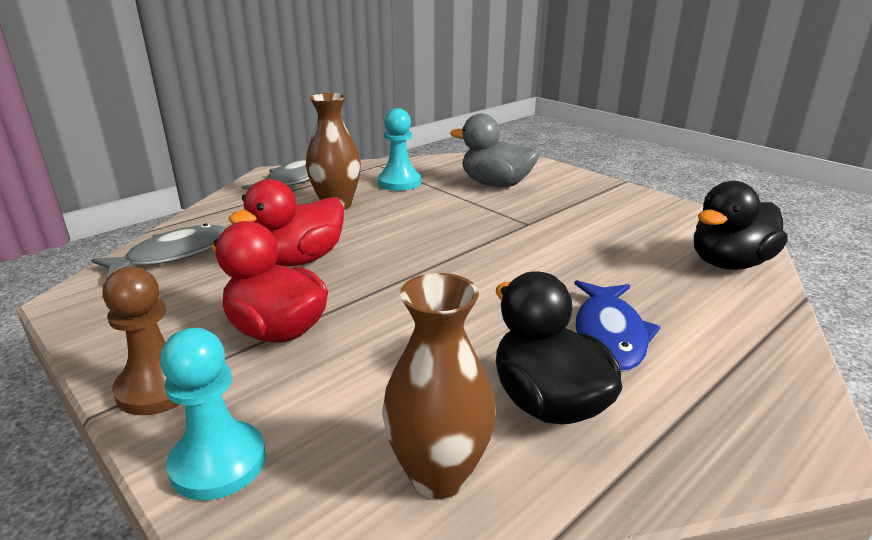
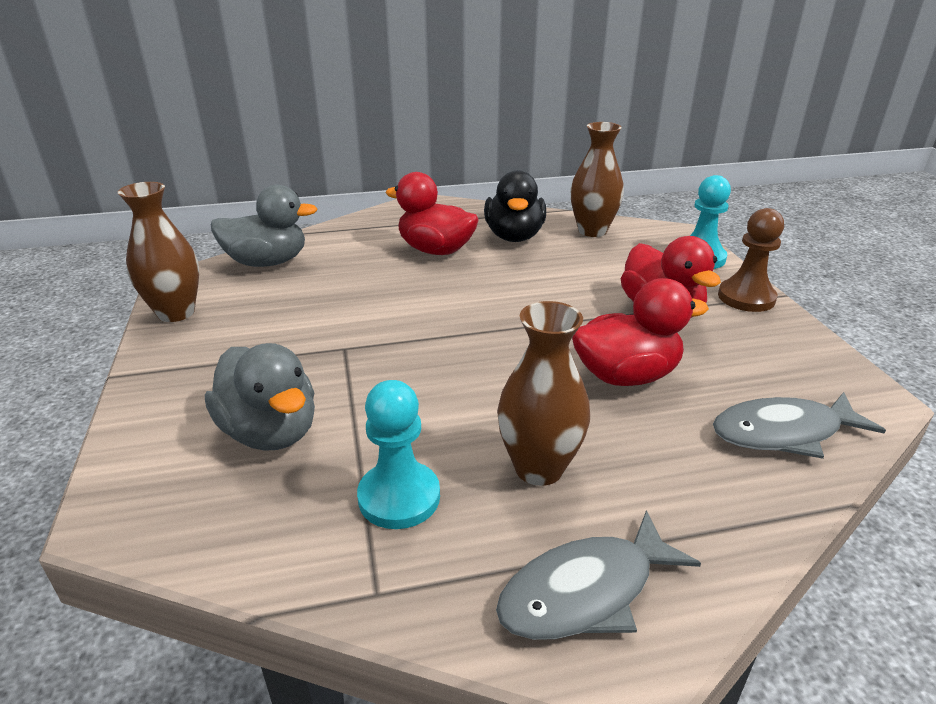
camera: 150 degrees left, 5 degrees up
blue fish [574,280,660,372] -> red duck [385,172,479,255]
black duck [694,181,788,270] -> grey duck [210,185,318,267]
none -> brown vase [118,182,199,322]

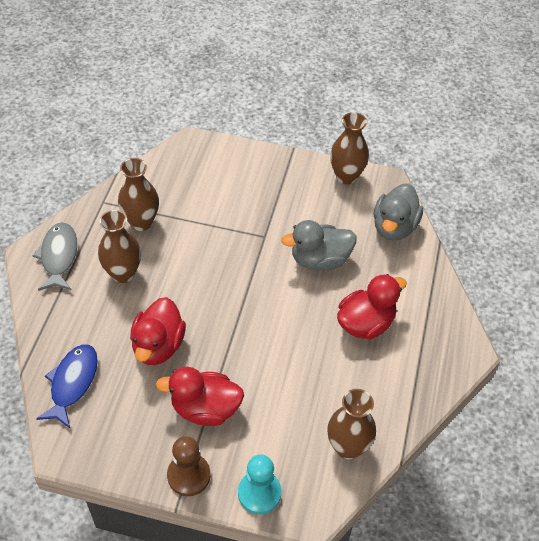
camera: 115 degrees right, 20 degrees up
grey duck [205,343,315,451] -> grey duck moved to [281,220,357,270]
turquoise pawn [357,380,440,529] -> brown vase [118,158,159,231]
black duck [484,170,546,242] -> none
grey fish [713,392,886,459] -> blue fish [36,344,98,428]

